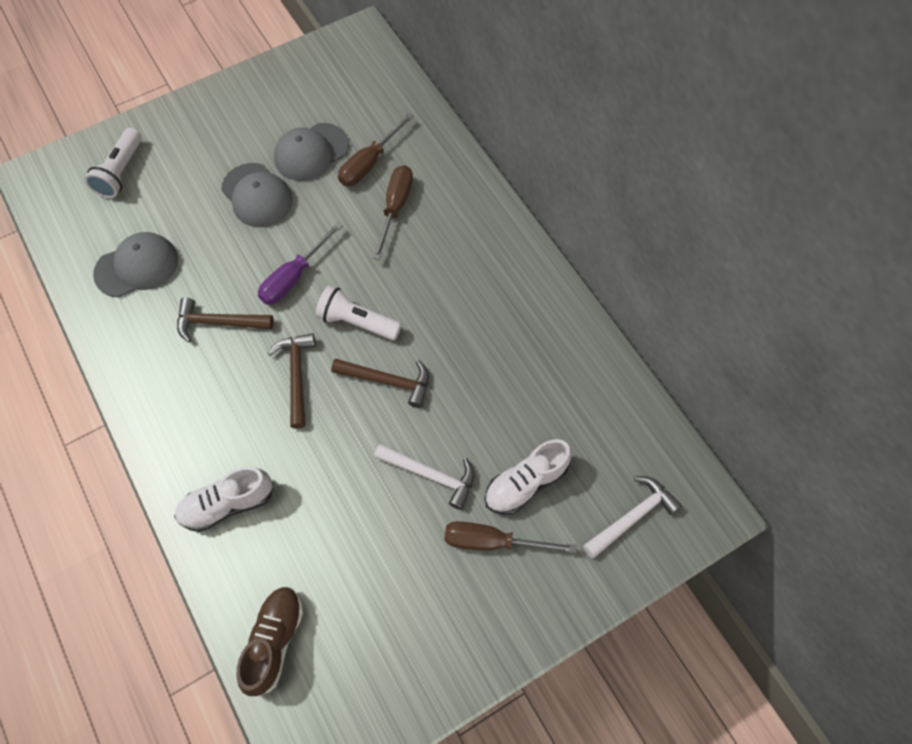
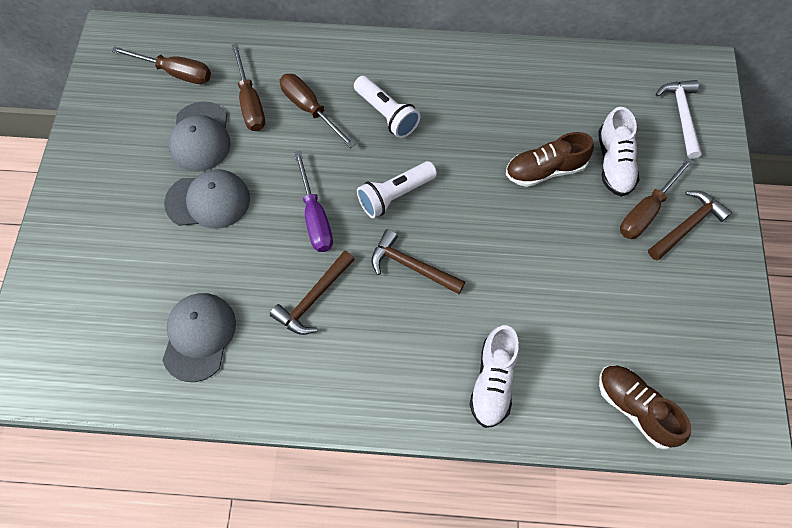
camera: 55 degrees left, 0 degrees up
white flashlight [85,128,142,198] -> white flashlight moved to [354,76,420,138]
brown hammer [331,358,429,408] -> brown hammer moved to [648,191,732,261]
white hammer [374,444,474,510] -> none
none -> brown screwdriver [111,46,211,84]
none -> brown shoe [506,132,594,187]

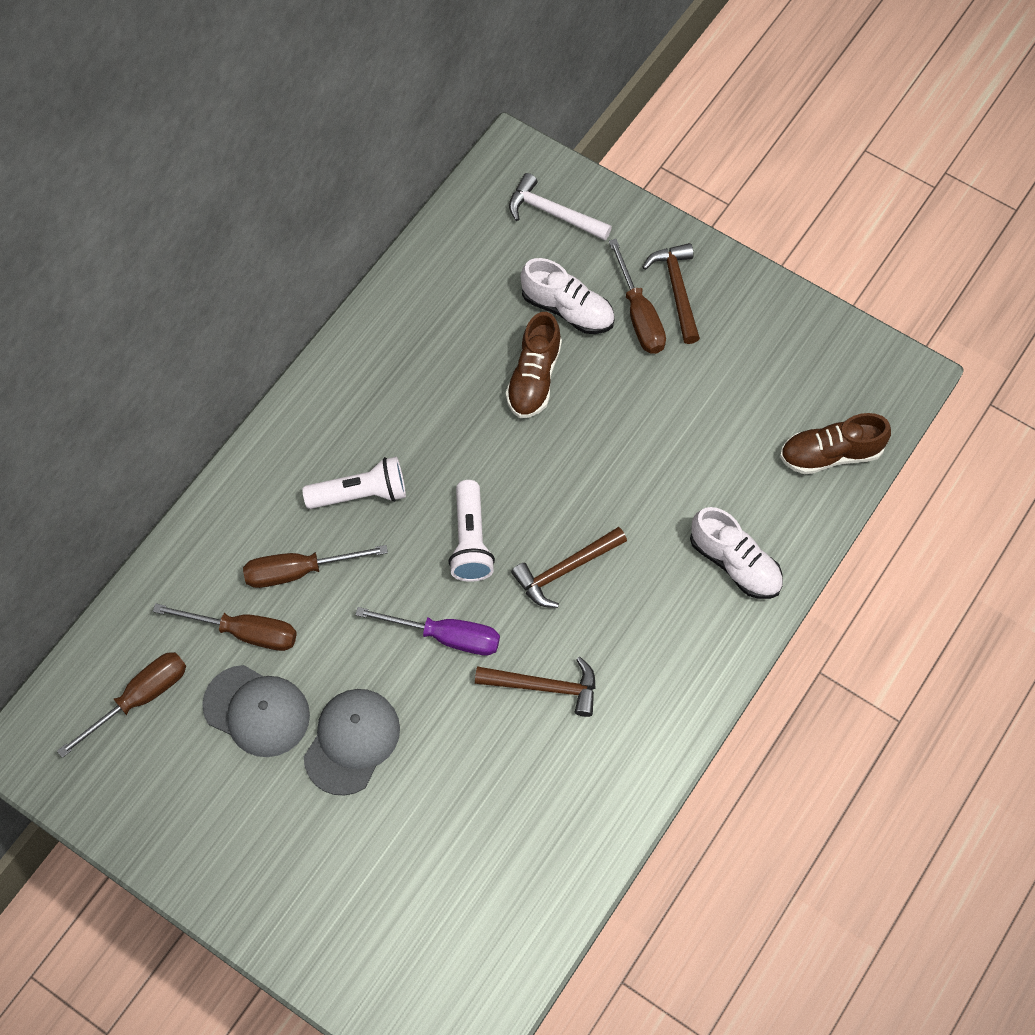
camera: 60 degrees left, 0 degrees up
grey cap [162,293,236,382] -> none
brown hammer [270,250,355,335] -> brown hammer turned 60 degrees counterclockwise [475,657,596,717]

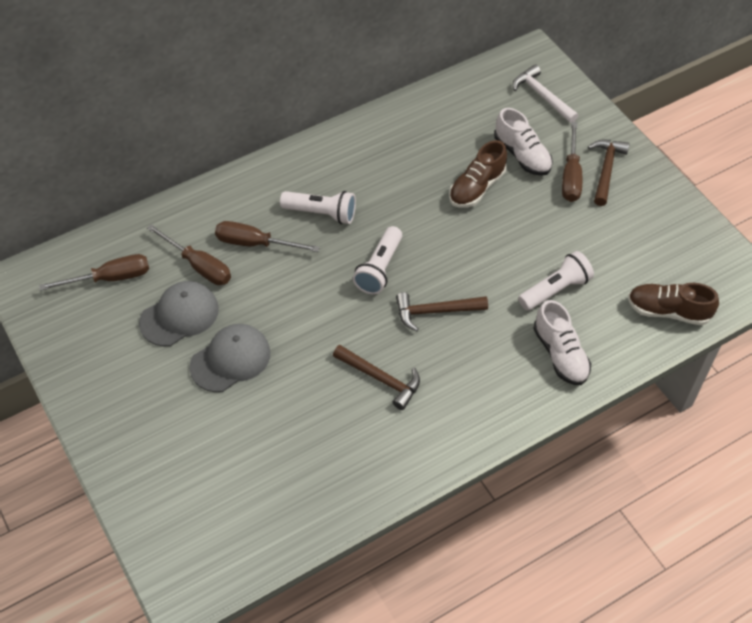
camera: 25 degrees right, 10 degrees down
grey cap [202,665,310,757] -> grey cap turned 90 degrees counterclockwise [139,281,219,346]
purple screwdriver [355,607,500,656] -> none
none -> white flashlight [518,251,594,311]

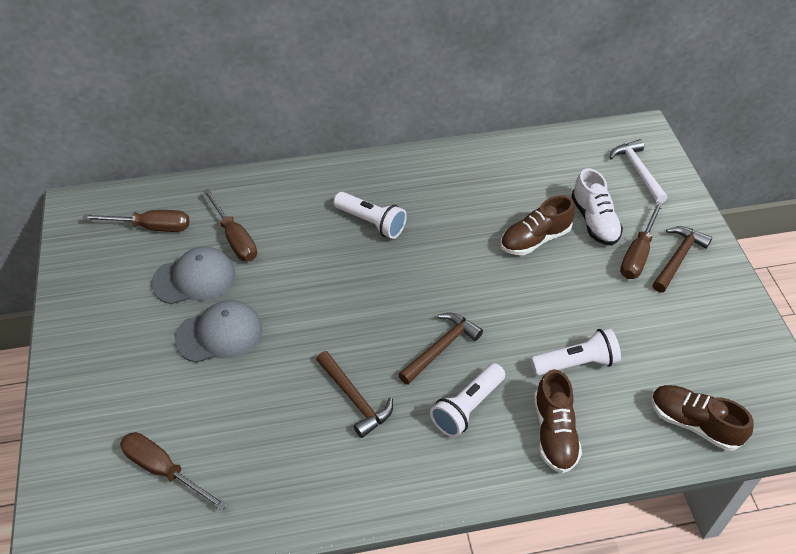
camera: 20 degrees right, 5 degrees down
brown screwdriver [215,221,320,252] -> brown screwdriver moved to [120,432,228,511]
white flashlight [353,226,402,295] -> white flashlight moved to [430,363,505,437]
brown hammer [396,292,488,331] -> brown hammer turned 120 degrees clockwise [398,313,483,385]
white shoe [533,300,591,385] -> brown shoe [534,369,582,473]

